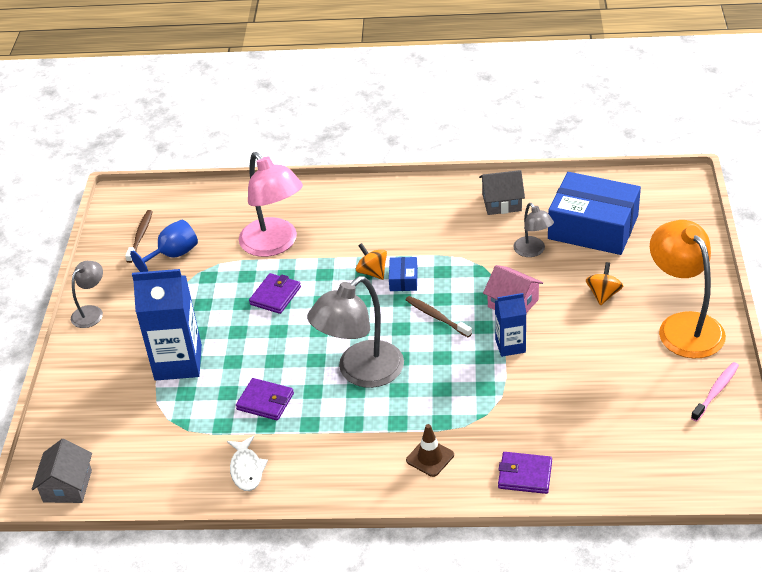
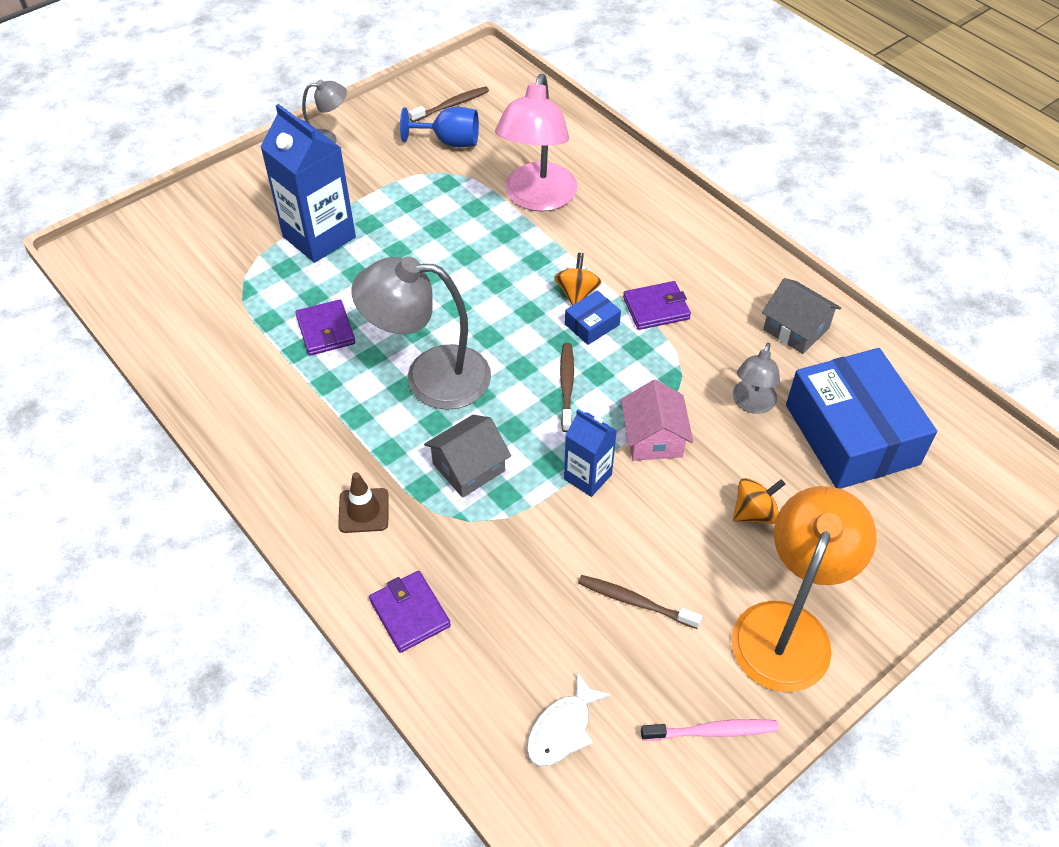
camera: 45 degrees right, 10 degrees up
grey house [31,439,92,503] -> grey house moved to [424,415,511,498]
white fish [227,436,268,491] -> white fish moved to [527,672,611,766]
purple wallet [249,273,301,314] -> purple wallet moved to [623,281,691,330]
none -> brown toothbrush [578,575,702,629]

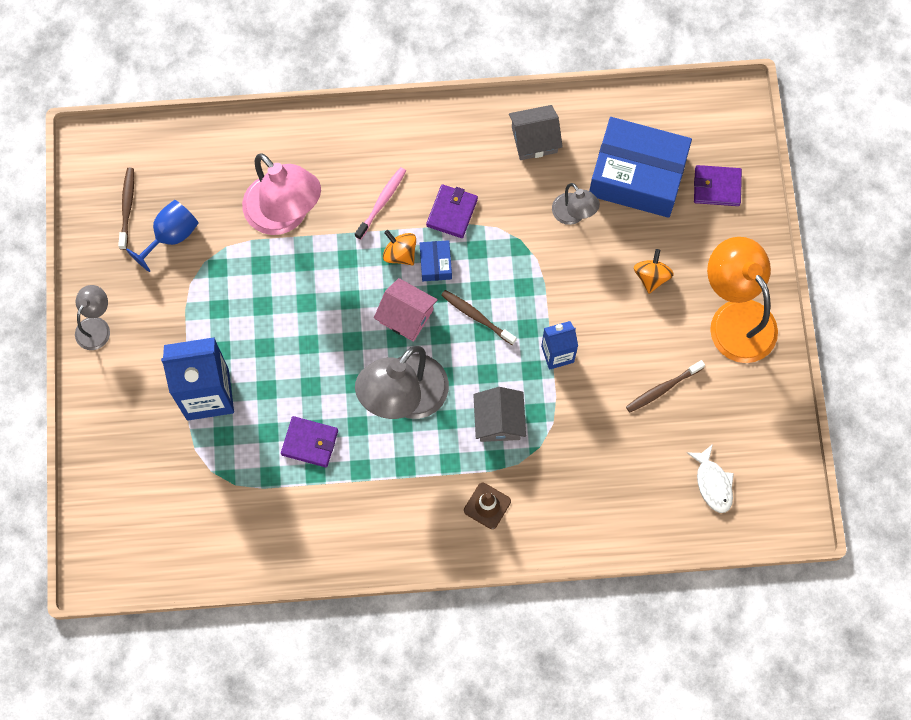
camera: 55 degrees left, 20 degrees up
purple wallet [369,571,451,653] -> purple wallet moved to [694,165,742,206]
pink house [621,380,693,461] -> pink house moved to [374,278,438,342]
pink toothbrush [641,719,779,741] -> pink toothbrush moved to [355,167,406,240]

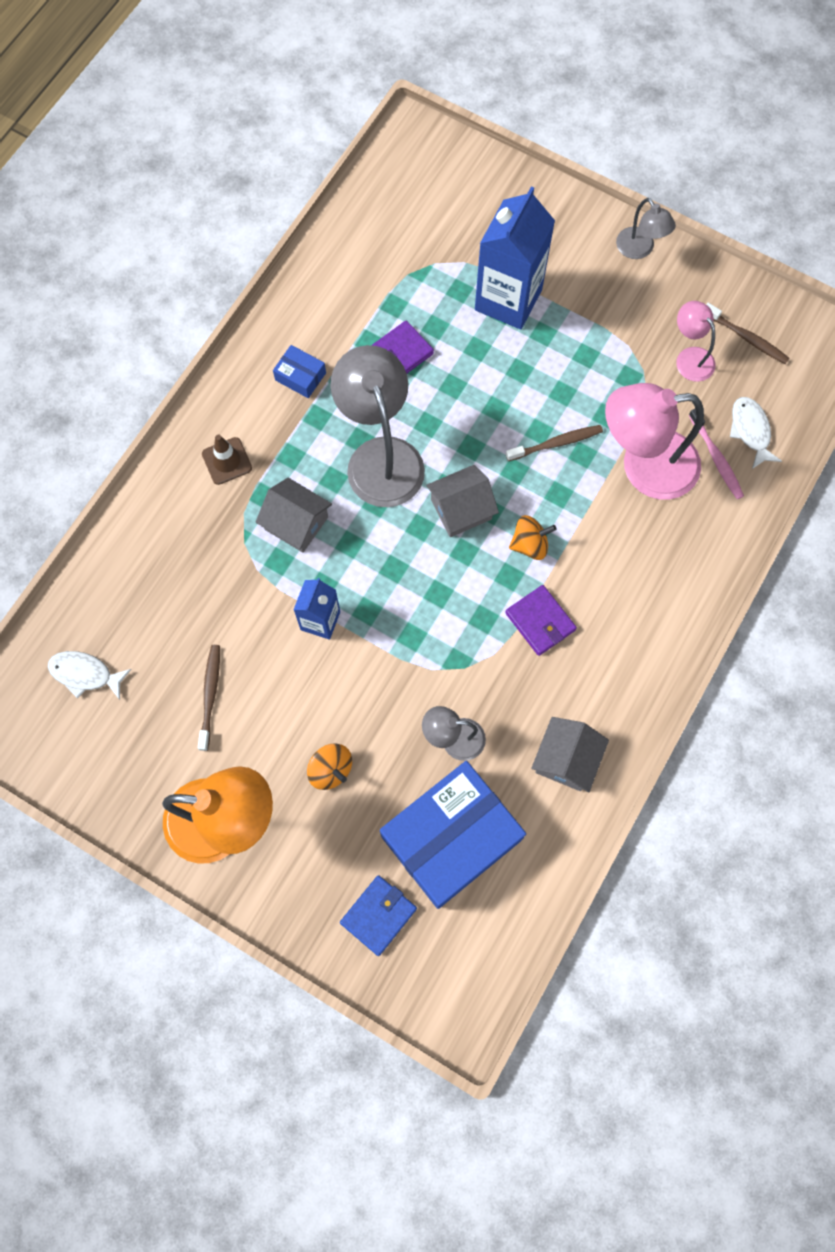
camera: 125 degrees right, 0 degrees up
blue goblet [126,200,199,272] -> pink lamp [676,301,715,382]
pink toothbrush [355,167,406,240] -> pink toothbrush moved to [689,409,744,499]
pink house [374,278,438,342] -> grey house [426,465,499,537]
blue box [420,240,452,281] -> blue box moved to [273,345,326,398]
brown toothbrush [441,290,517,345] -> brown toothbrush moved to [506,425,603,461]
purple wallet [694,165,742,206] -> blue wallet [340,875,417,956]
none -> white fish [730,397,782,469]

